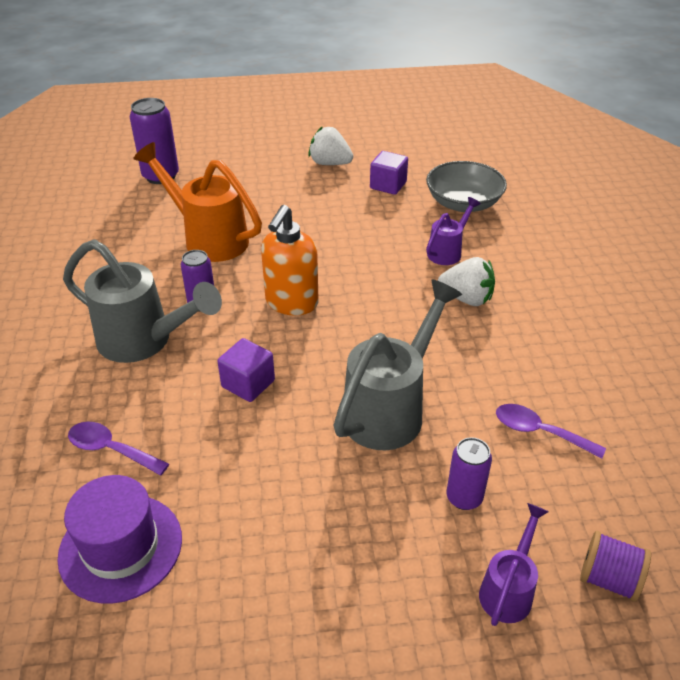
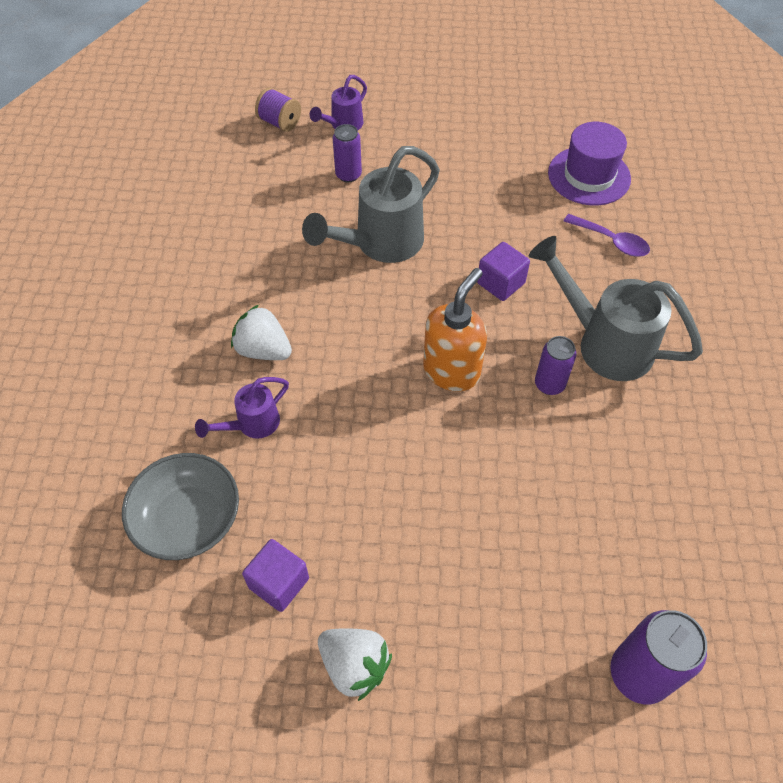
camera: 170 degrees left, 15 degrees up
orange watering can [133,142,262,262] -> none
purple spoon [496,404,606,459] -> none

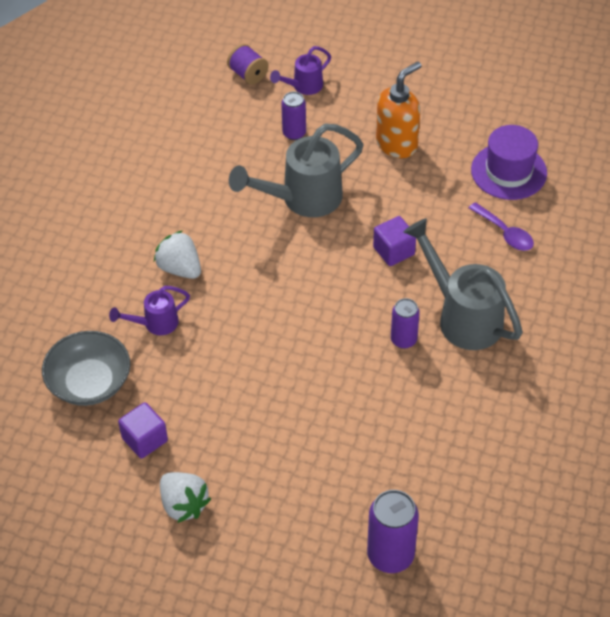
camera: 15 degrees right, 5 degrees down
orange soap dispenser [423,268,487,392] -> orange soap dispenser moved to [376,61,422,158]

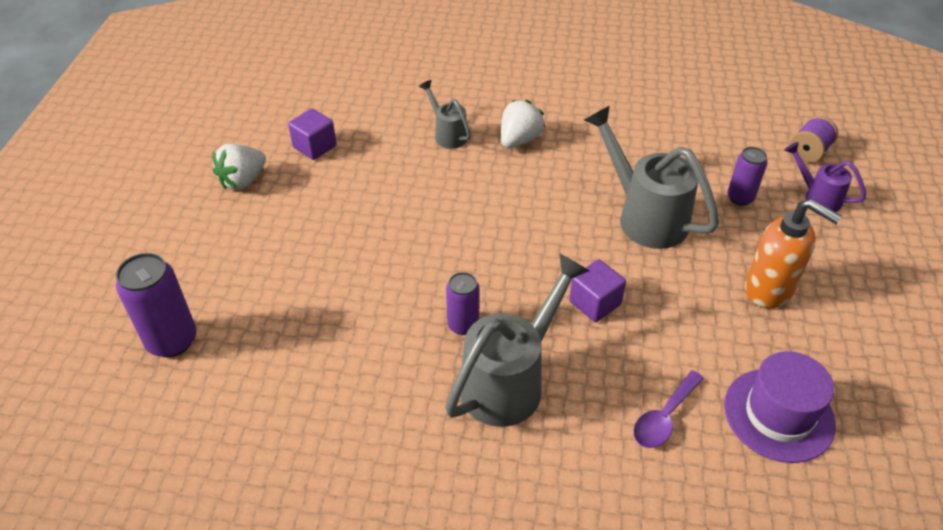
camera: 80 degrees right, 5 degrees down
grey bowl [42,331,130,406] -> none
purple watering can [109,286,190,335] -> grey watering can [419,80,471,149]

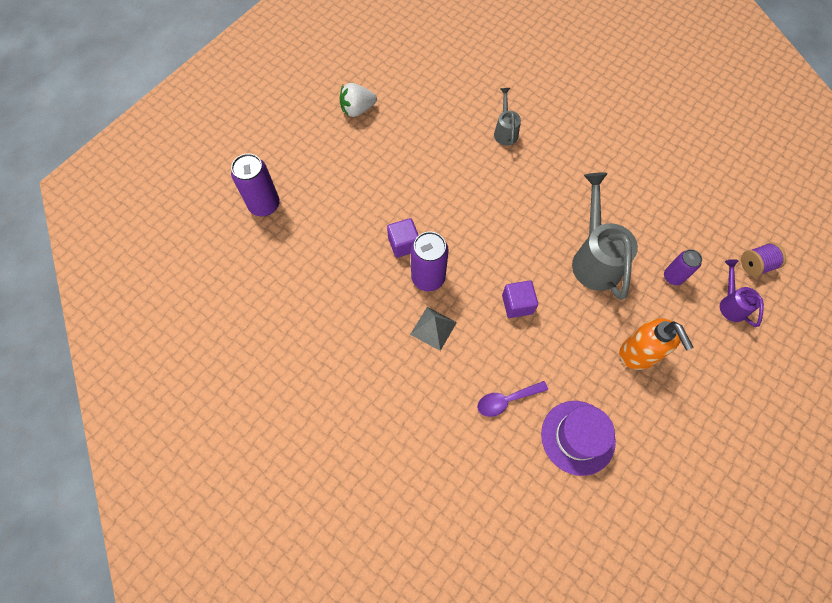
camera: 30 degrees right, 20 degrees up
purple cube [288,108,337,160] -> purple cube moved to [387,218,419,258]
grey watering can [445,253,590,427] -> grey pyramid [410,307,457,351]
purple can [446,272,480,335] -> purple can [411,231,449,291], size x1.61
white strawberry [501,99,545,148] -> none

